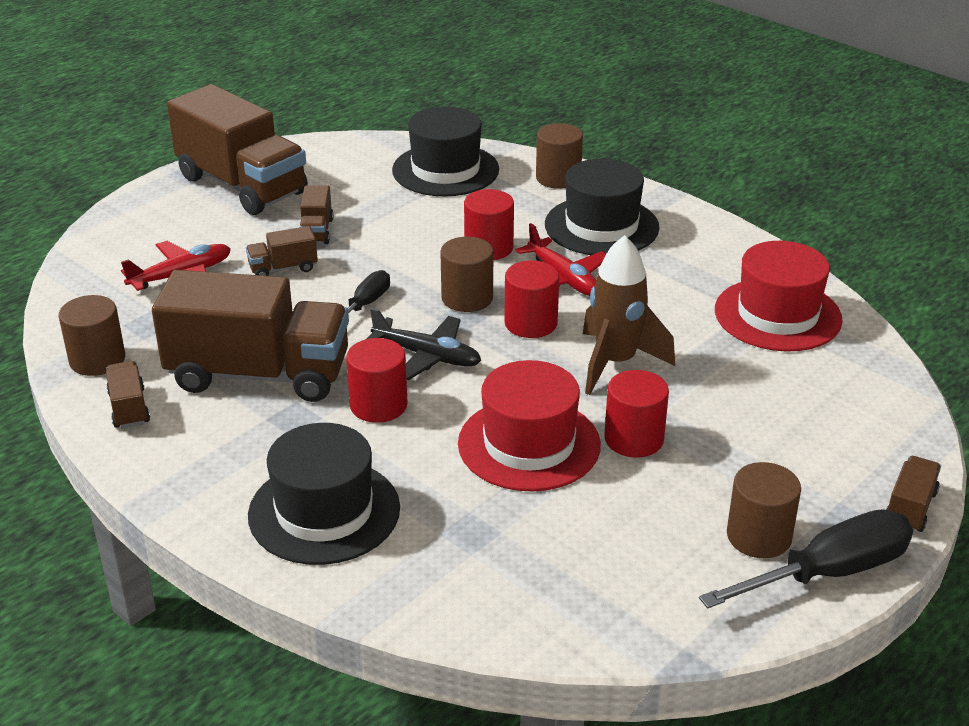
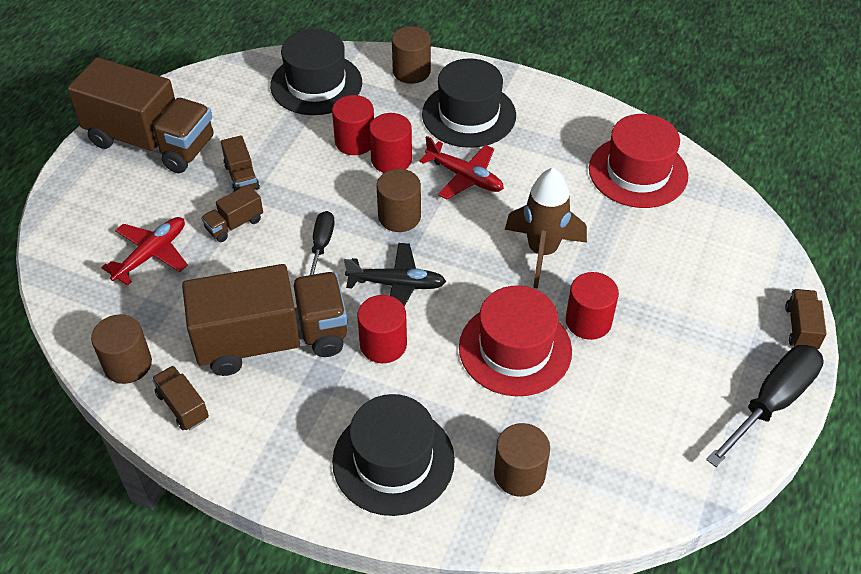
camera: 20 degrees left, 15 degrees up
red cylinder [504,260,559,338] -> red cylinder moved to [332,95,374,155]
brown cylinder [727,462,801,558] -> brown cylinder moved to [494,423,550,497]

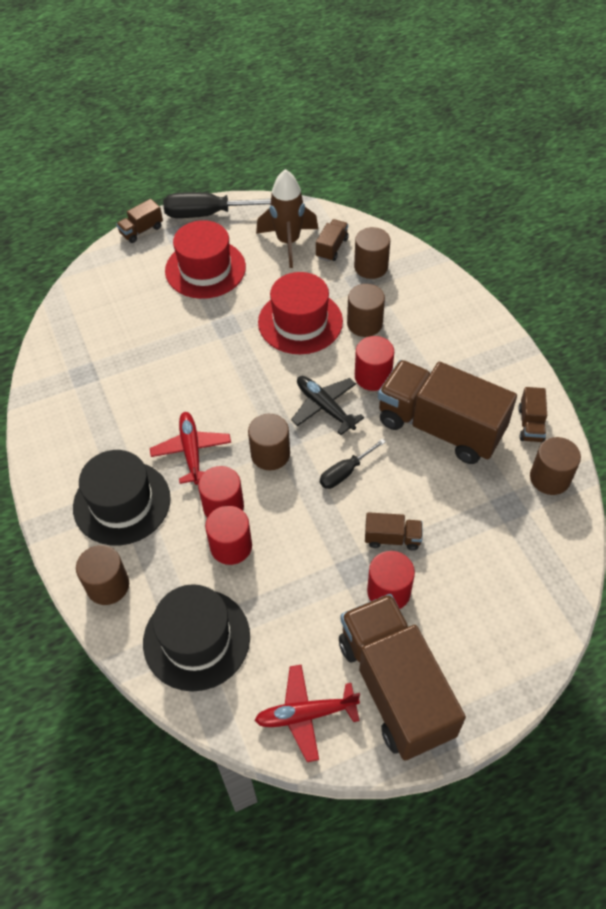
camera: 135 degrees left, 5 degrees up
red plane [101,217,188,286] -> red plane moved to [255,665,360,762]
brown truck [221,135,260,192] -> brown truck moved to [316,219,349,262]
black hat [332,394,455,516] -> none
brown rocket [505,168,587,289] -> brown rocket moved to [256,169,318,268]
red cylinder [566,272,619,340] -> red cylinder moved to [367,551,415,609]
red hat [589,114,688,208] -> red hat moved to [165,220,246,299]
none -> brown cylinder [347,284,385,337]

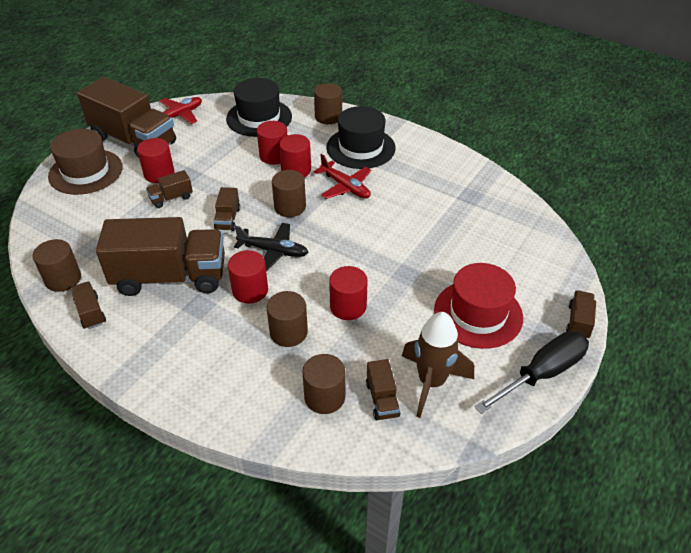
camera: 145 degrees right, 10 degrees down
red hat [258,272,343,354] -> red cylinder [329,266,368,320]
black screwdriver [320,438,386,489] -> brown truck [214,187,240,231]
none -> brown hat [48,129,123,195]

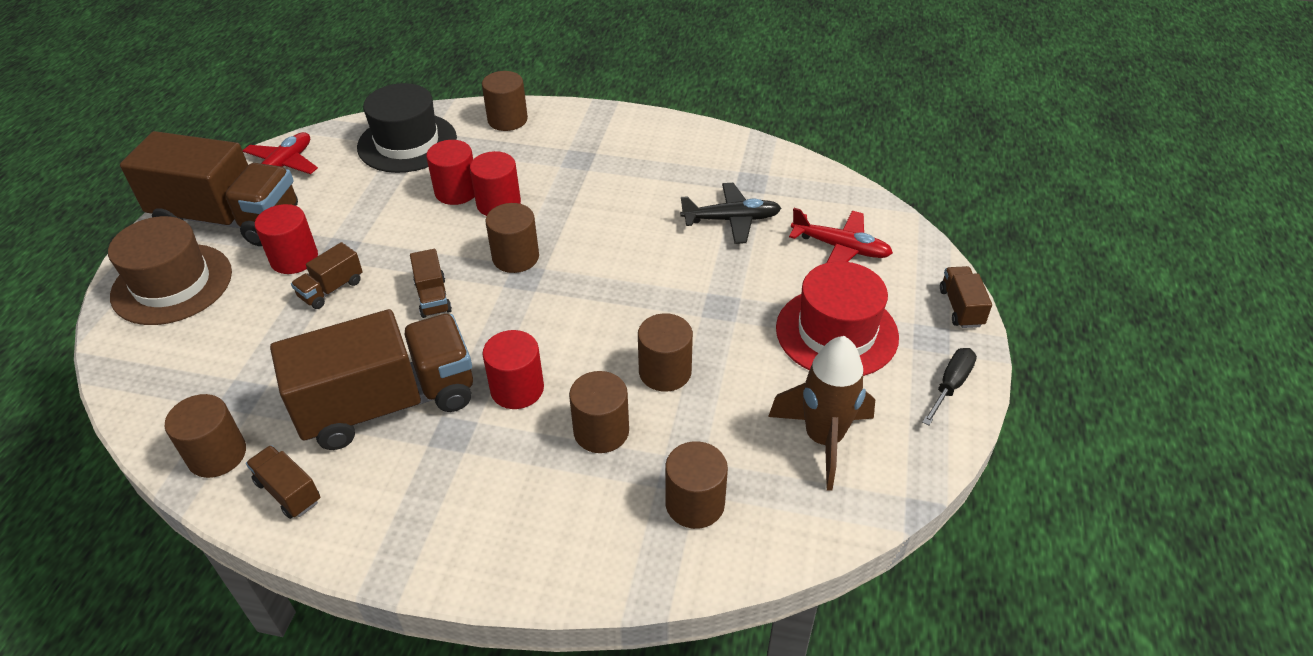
camera: 20 degrees left, 0 degrees up
black plane [234,223,309,272] -> black plane moved to [680,183,781,244]
red plane [314,154,371,199] -> red plane moved to [789,208,893,263]
black hat [326,106,396,169] -> none
red cylinder [329,266,368,320] -> brown cylinder [638,313,693,392]
brown truck [366,359,400,420] -> none
black screwdriver [475,331,589,414] -> black screwdriver [922,348,977,425], size x0.57

